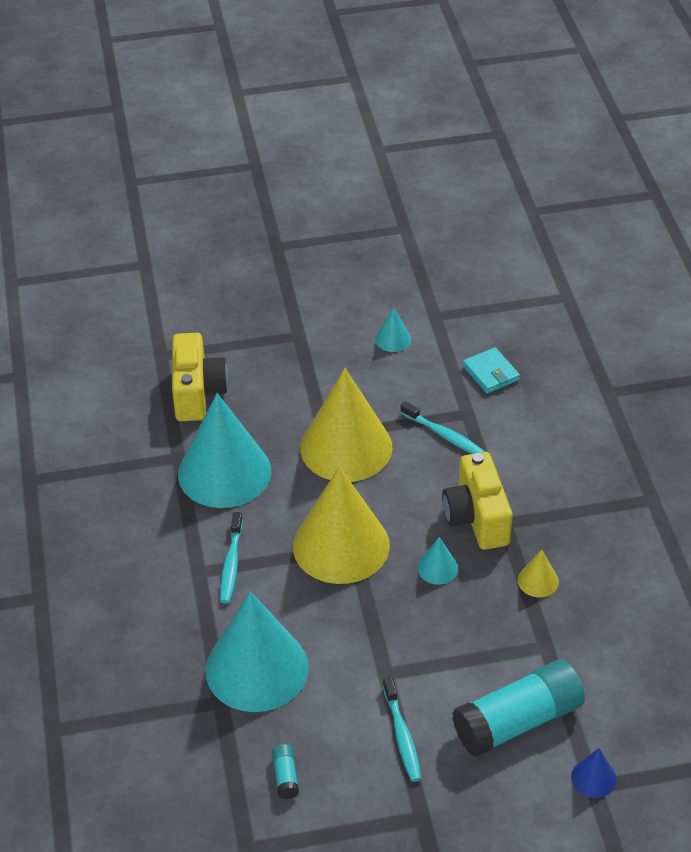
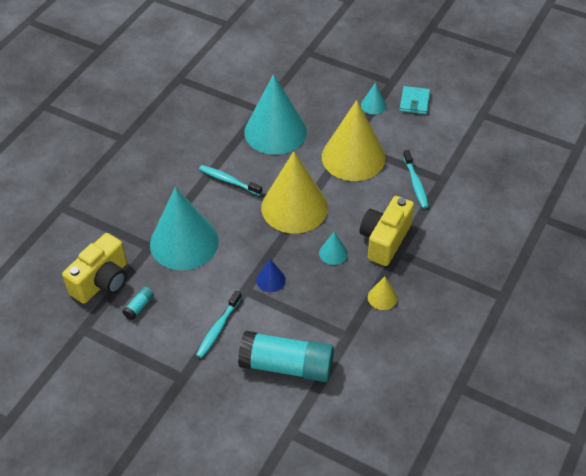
camera: 40 degrees right, 5 degrees up
yellow camera [172,333,228,421] -> yellow camera moved to [62,233,127,304]
turquoise toothbrush [220,512,243,603] -> turquoise toothbrush turned 75 degrees clockwise [199,165,262,196]
turquoise cone [375,307,411,352] -> turquoise cone moved to [361,83,386,114]
turquoise wallet [463,347,520,394] -> turquoise wallet moved to [400,86,430,114]
blue cone [571,748,617,798] -> blue cone moved to [256,259,286,292]

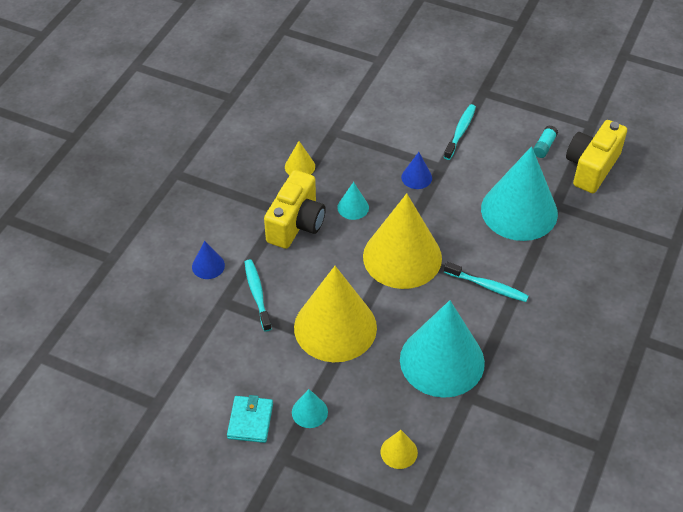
camera: 175 degrees right, 0 degrees up
turquoise glue stick [238,331,334,382] -> none
none -> blue cone [192,241,225,279]
none -> yellow cone [381,430,418,469]

